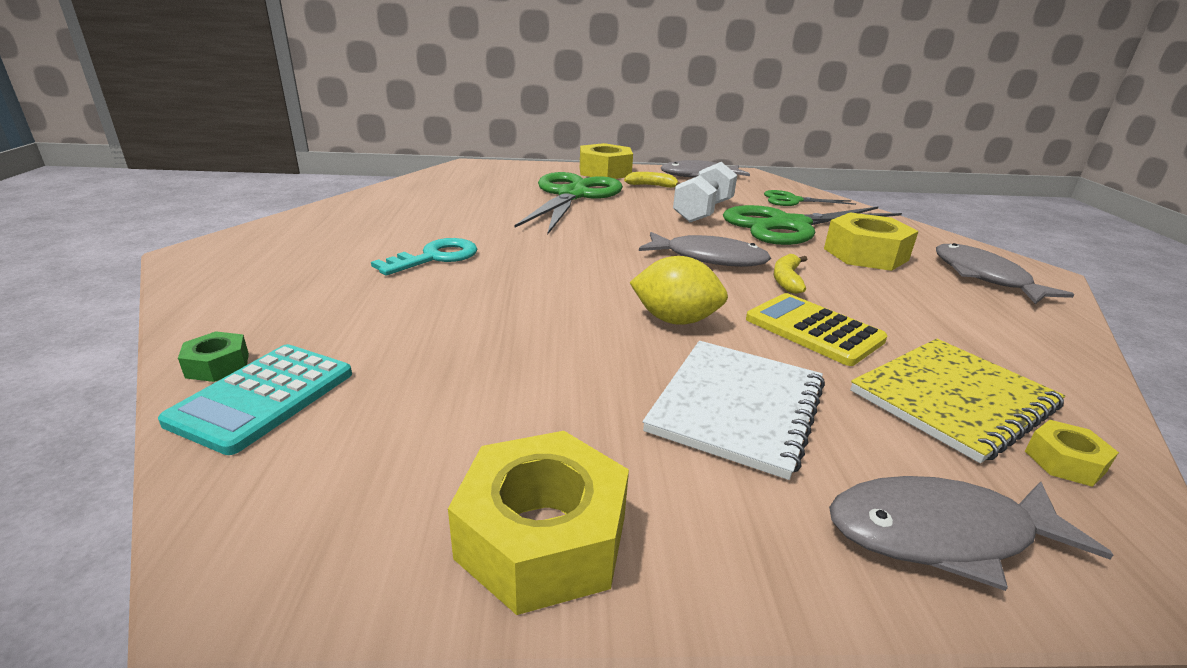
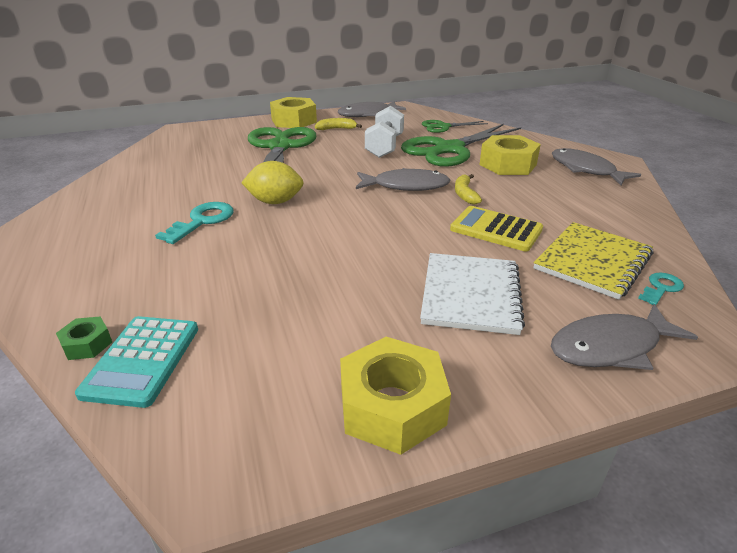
camera: 15 degrees left, 5 degrees up
yellow lemon [629,256,728,325] -> yellow lemon moved to [241,161,304,204]
yellow nut [1025,420,1119,487] -> turquoise key [638,272,684,305]

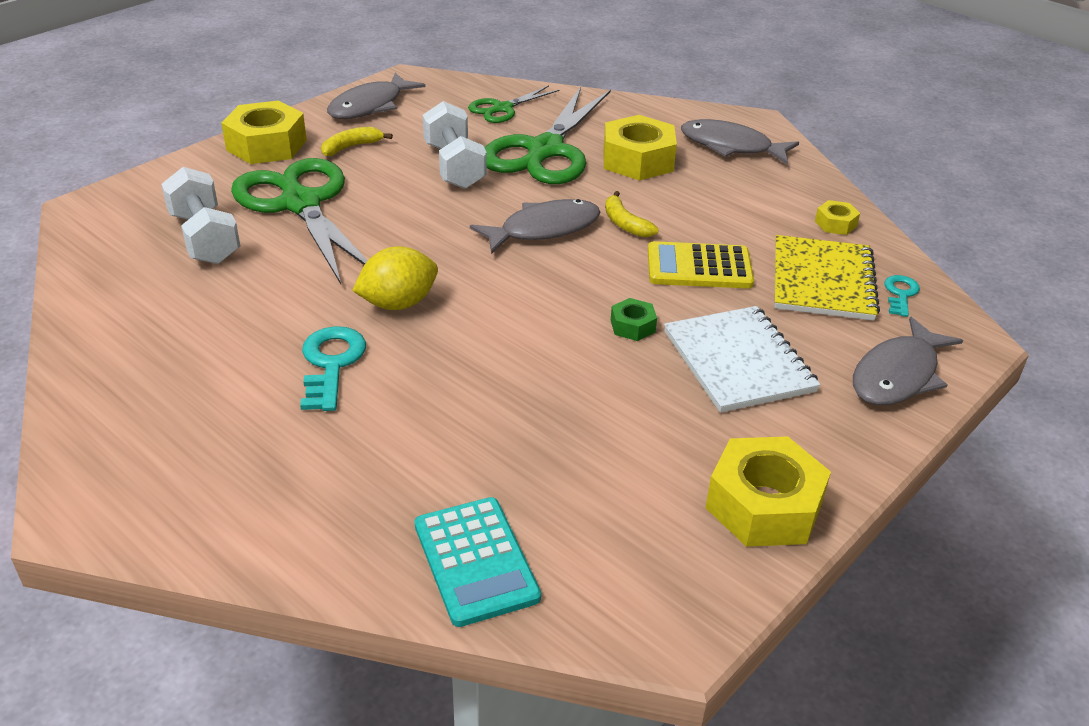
camera: 30 degrees left, 5 degrees up
green nut [56,317,112,360] -> green nut moved to [611,298,657,341]
none -> white dumbbell [161,167,240,264]
none -> yellow nut [815,200,860,235]

